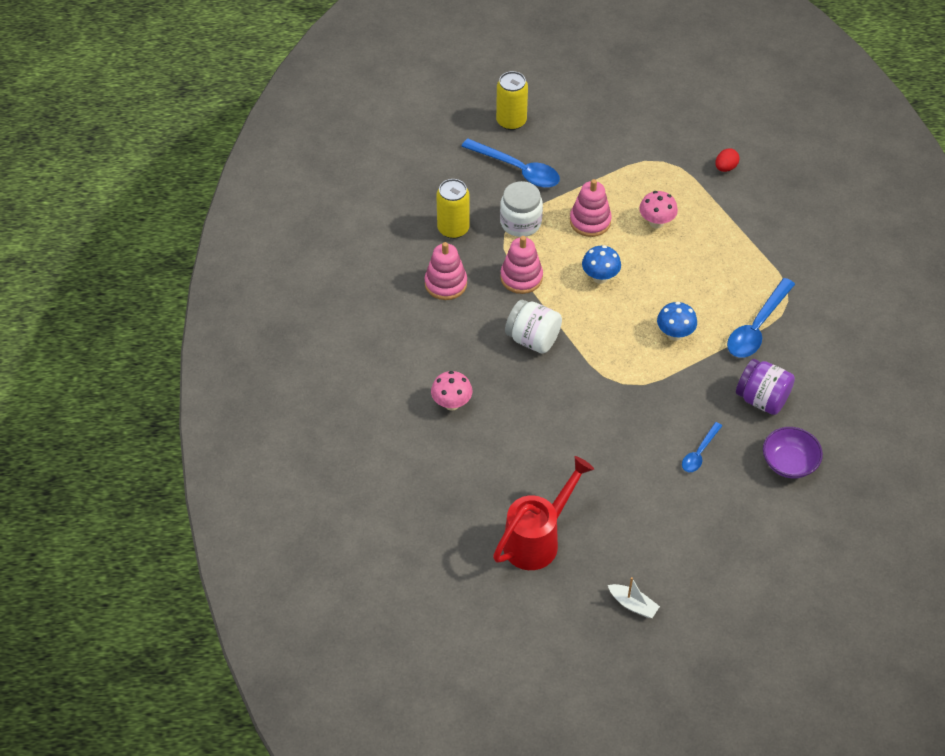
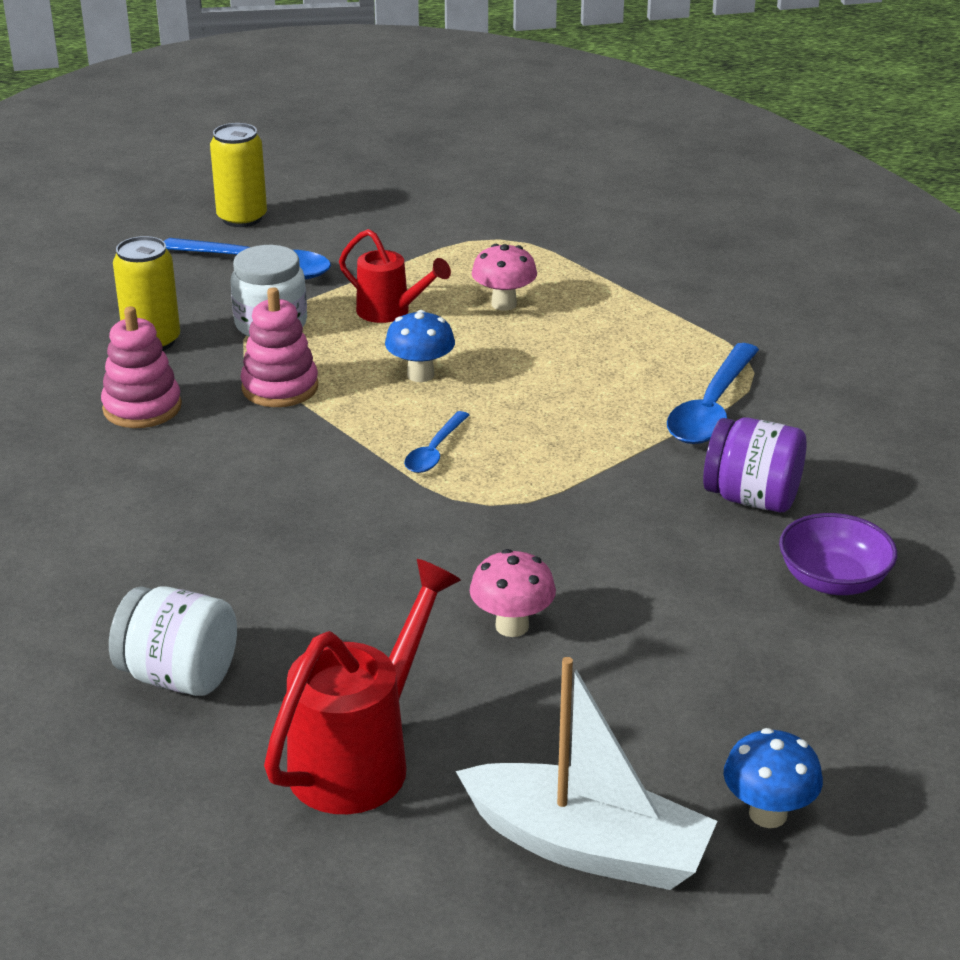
camera: 10 degrees left, 20 degrees down
pink mushroom [431,371,472,410] -> pink mushroom moved to [470,549,556,637]
white jar [505,300,562,353] -> white jar moved to [109,586,237,696]
pink stacking toy [570,179,612,237] -> red watering can [339,229,451,323]
white boat [608,577,660,618] -> white boat [456,657,717,890], size x2.14
blue mushroom [657,302,697,341] -> blue mushroom moved to [724,728,823,828]
blue spoon [682,422,722,472] -> blue spoon moved to [404,411,469,473]
red egg [715,148,740,172] -> none

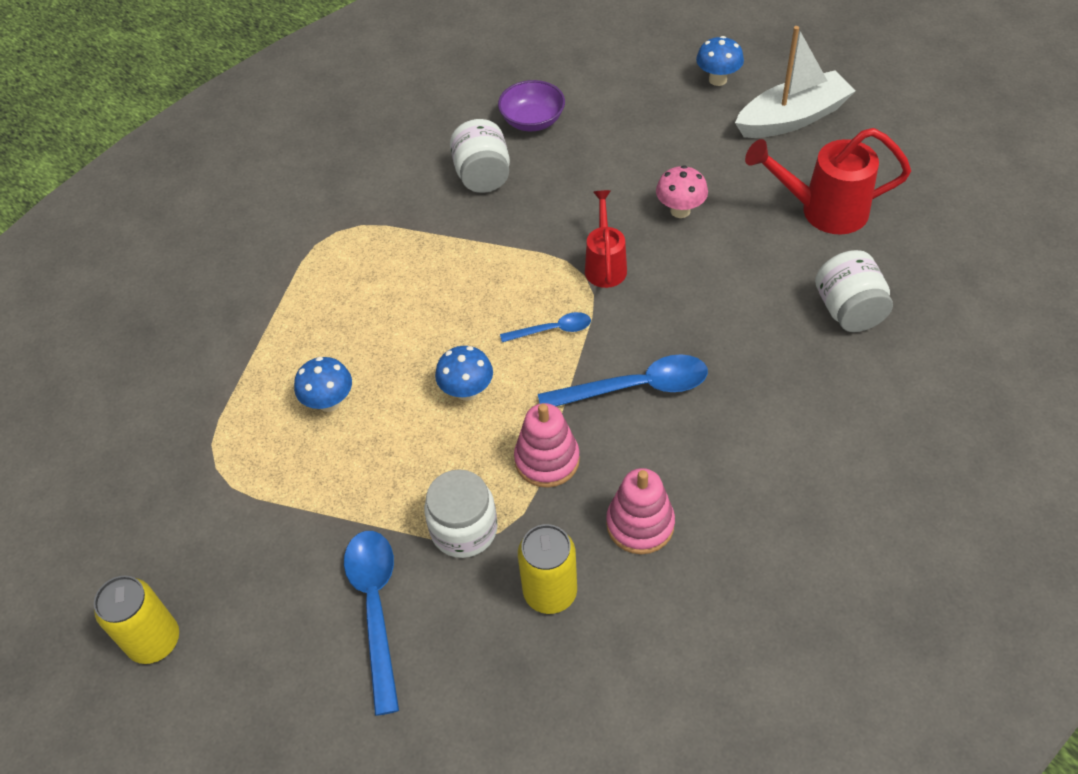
camera: 120 degrees left, 20 degrees up
yellow can [210,123,267,227] -> yellow can moved to [94,576,179,664]
red watering can [339,229,451,323] -> red watering can moved to [585,190,627,288]
white boat [456,657,717,890] -> white boat turned 75 degrees clockwise [735,26,856,138]
pink mushroom [472,244,537,311] -> blue mushroom [294,357,352,412]
blue spoon [667,343,759,444] -> blue spoon moved to [538,354,708,406]
purple jar [703,417,806,512] -> white jar [450,119,510,193]

